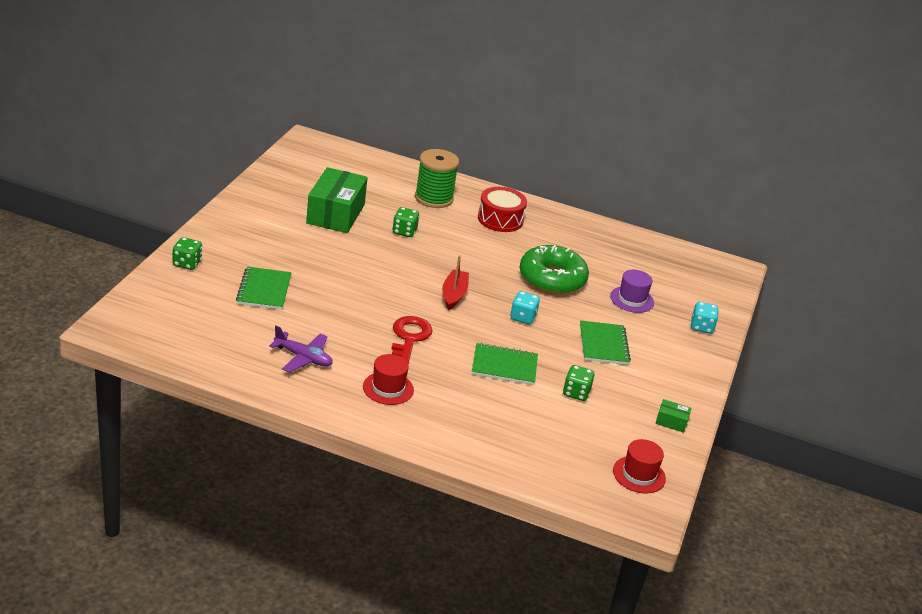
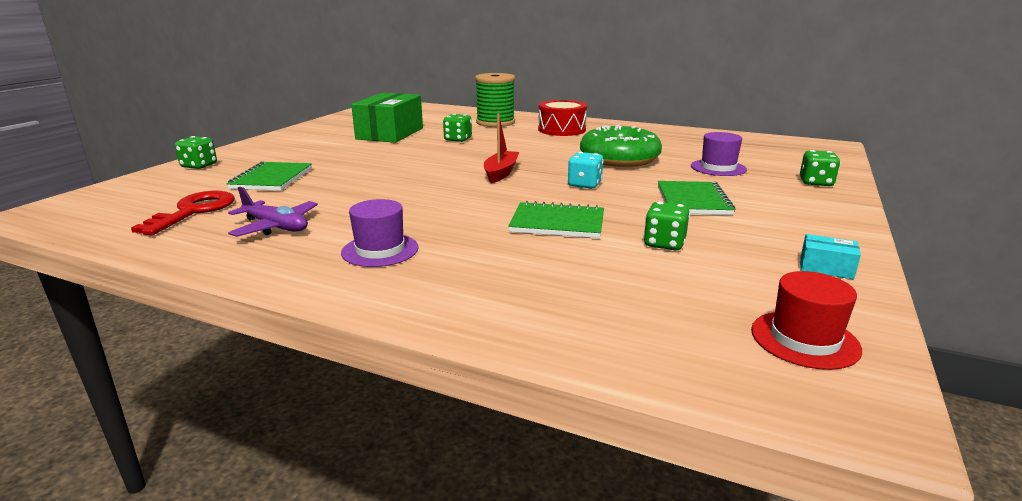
camera: 10 degrees right, 10 degrees down
red hat [363,354,414,405] -> purple hat [341,199,419,267]
red key [391,316,433,363] -> red key moved to [131,191,235,235]
green box [655,399,692,433] -> turquoise box [800,234,861,279]
turquoise dice [691,302,719,334] -> green dice [800,150,840,186]

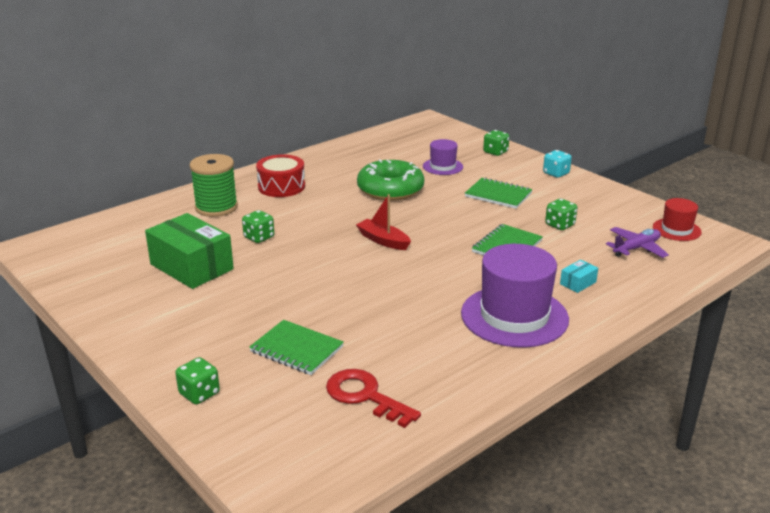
camera: 65 degrees left, 5 degrees up
purple plane [228,187,318,237] -> purple plane moved to [606,227,669,258]
purple hat [341,199,419,267] -> purple hat [461,244,569,348], size x1.92
turquoise dice [568,152,604,189] -> turquoise dice moved to [543,150,572,178]
turquoise box [800,234,861,279] -> turquoise box moved to [560,260,598,293]

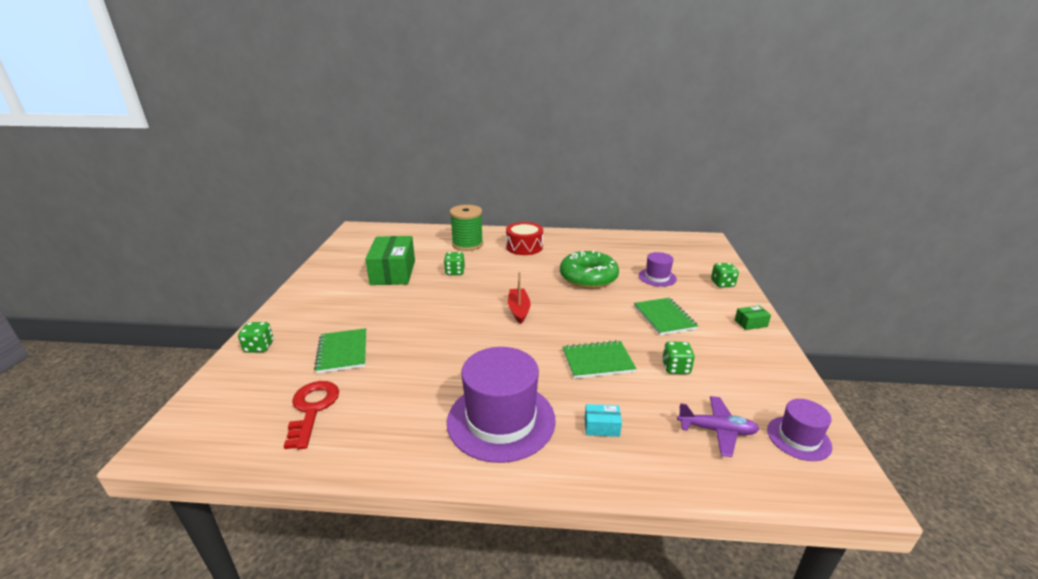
camera: 45 degrees right, 0 degrees up
turquoise dice [543,150,572,178] -> green box [735,305,771,330]
red hat [653,198,702,241] -> purple hat [767,399,832,461]

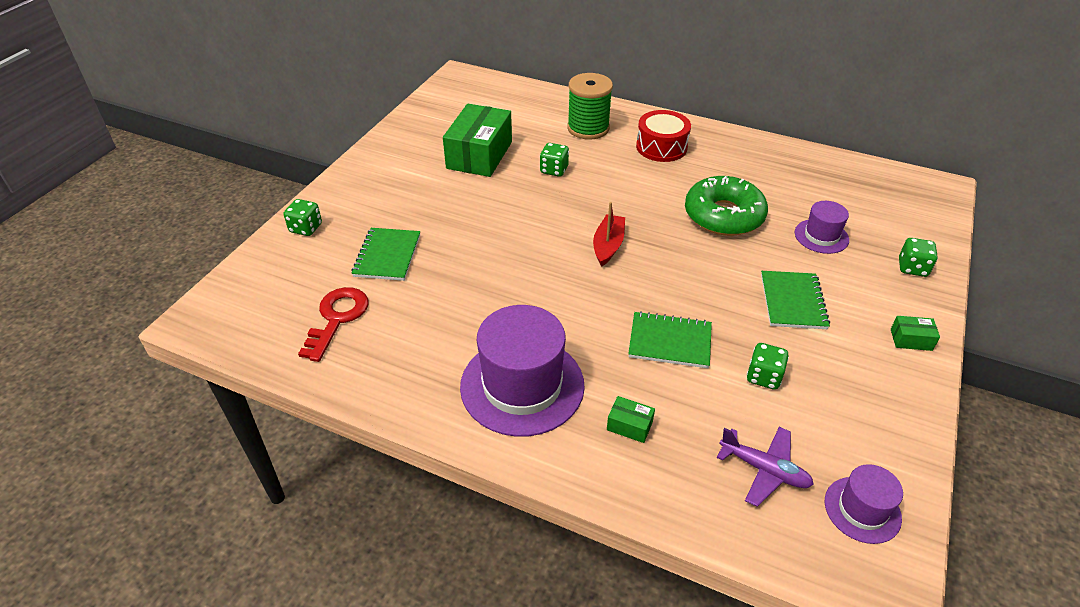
camera: 20 degrees right, 15 degrees up
turquoise box [585,404,622,437] -> green box [607,396,655,443]

